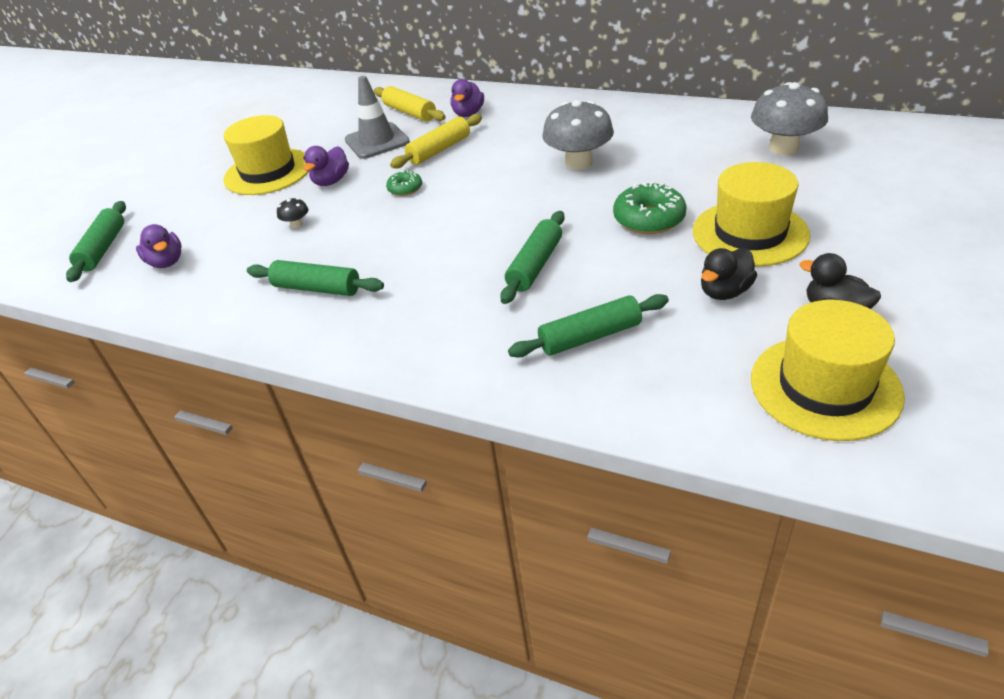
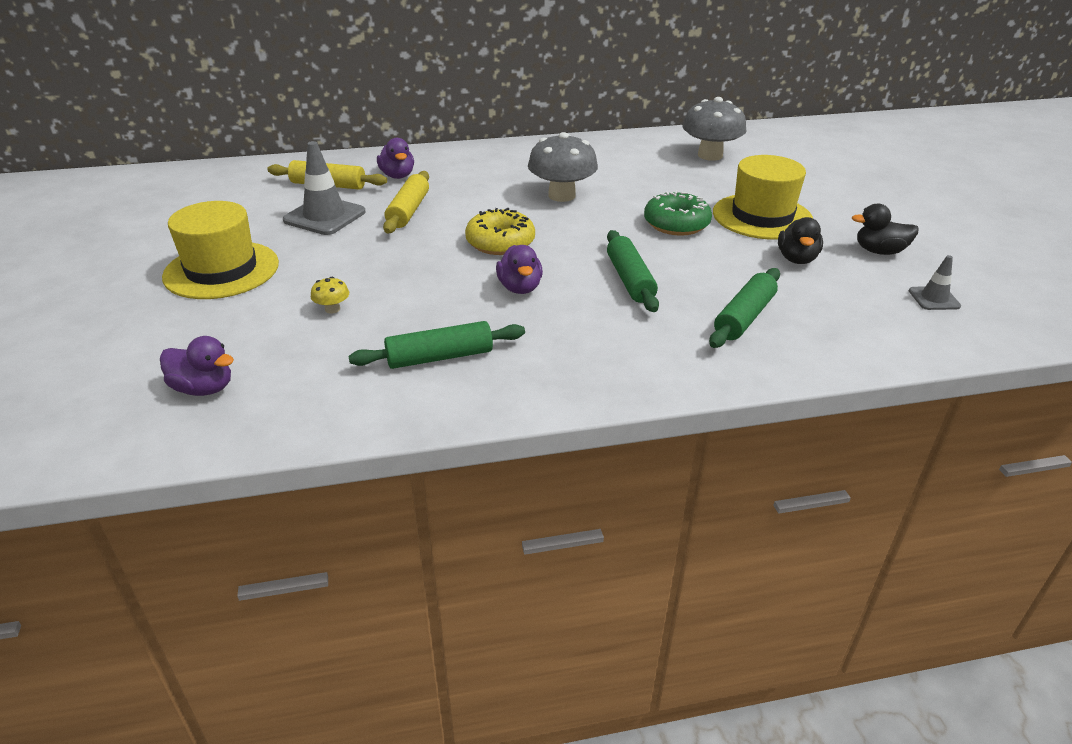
camera: 40 degrees left, 5 degrees down
green rolling pin [66,201,126,282] -> none
black mushroom [277,198,308,228] -> yellow mushroom [311,277,349,314]
purple duck [303,146,349,186] -> purple duck moved to [496,245,543,294]
green donut [386,170,422,196] -> none
yellow hat [751,300,905,441] -> grey traffic cone [909,255,961,310]
none -> yellow donut [465,208,535,255]

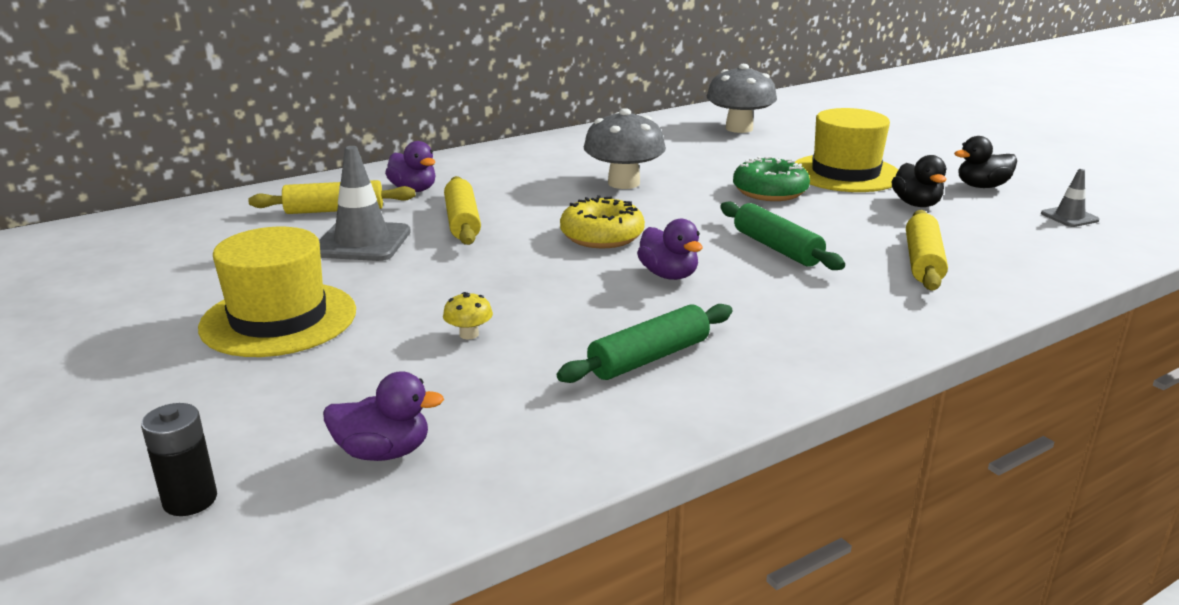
camera: 20 degrees left, 10 degrees down
green rolling pin [709,268,780,348] -> yellow rolling pin [906,210,948,291]
none -> black battery [141,403,217,516]

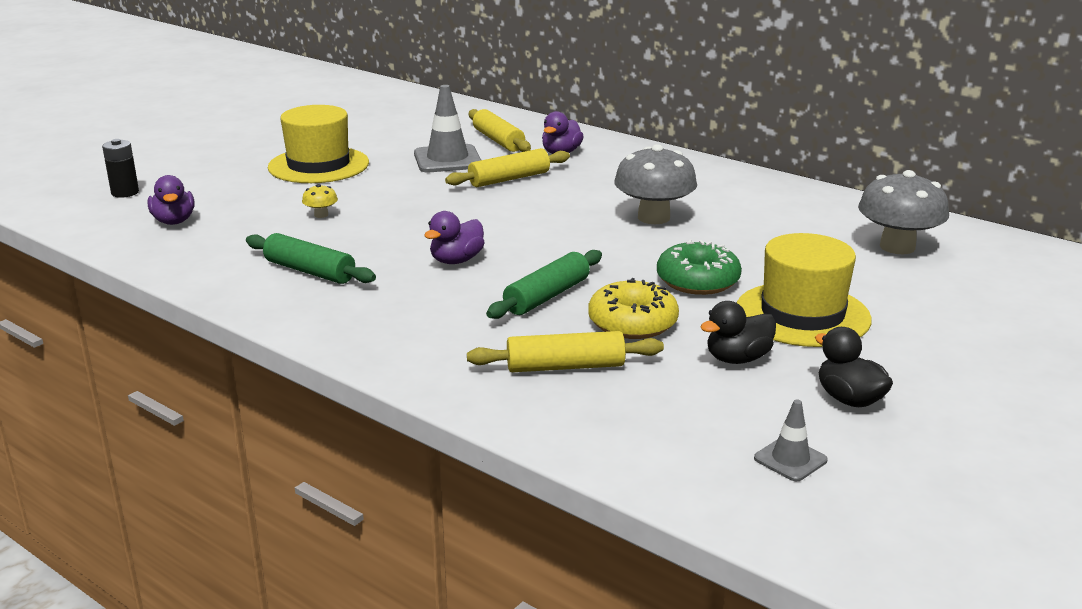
camera: 70 degrees right, 0 degrees up
yellow donut [560,195,645,248] -> yellow donut moved to [588,278,679,339]

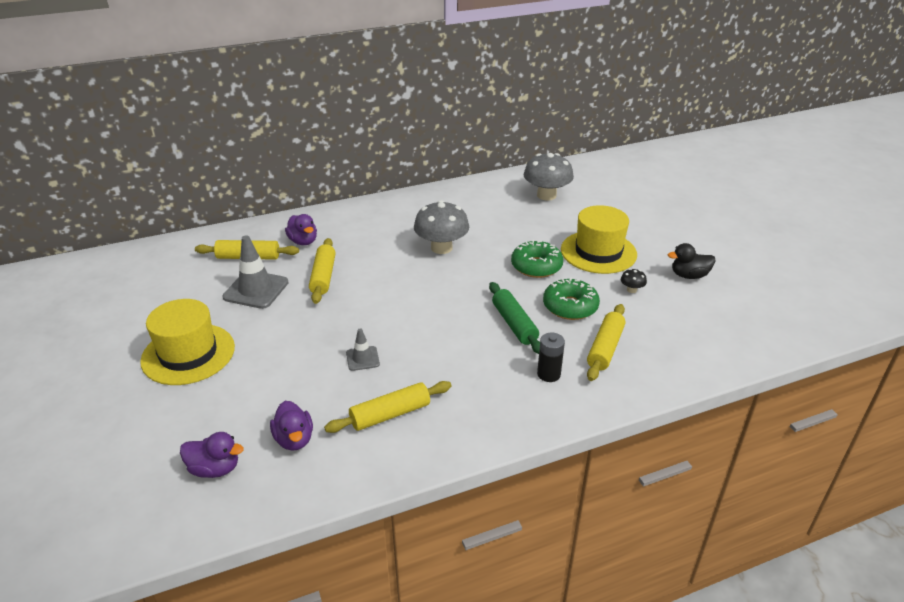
camera: 60 degrees left, 10 degrees up
black battery [102,139,139,198] -> black battery moved to [537,333,565,382]
green rolling pin [246,233,376,284] -> yellow rolling pin [324,381,452,433]
yellow mushroom [302,184,338,218] -> none
purple duck [424,211,485,264] -> purple duck moved to [270,401,313,451]
yellow donut [588,278,679,339] -> green donut [543,278,600,320]
black duck [700,301,776,364] -> black mushroom [621,269,647,293]
grey traffic cone [754,400,828,481] -> grey traffic cone moved to [346,328,380,371]

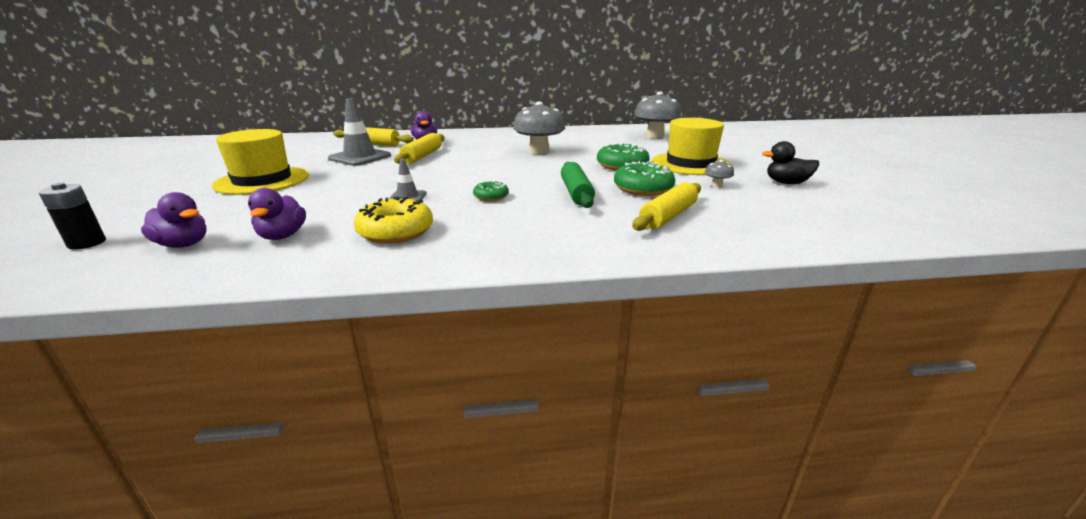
camera: 15 degrees right, 10 degrees down
yellow rolling pin [324,381,452,433] -> yellow donut [354,196,433,244]
black battery [537,333,565,382] -> black battery moved to [39,183,106,250]
black mushroom [621,269,647,293] -> grey mushroom [705,160,734,187]
none -> green donut [473,180,509,201]

